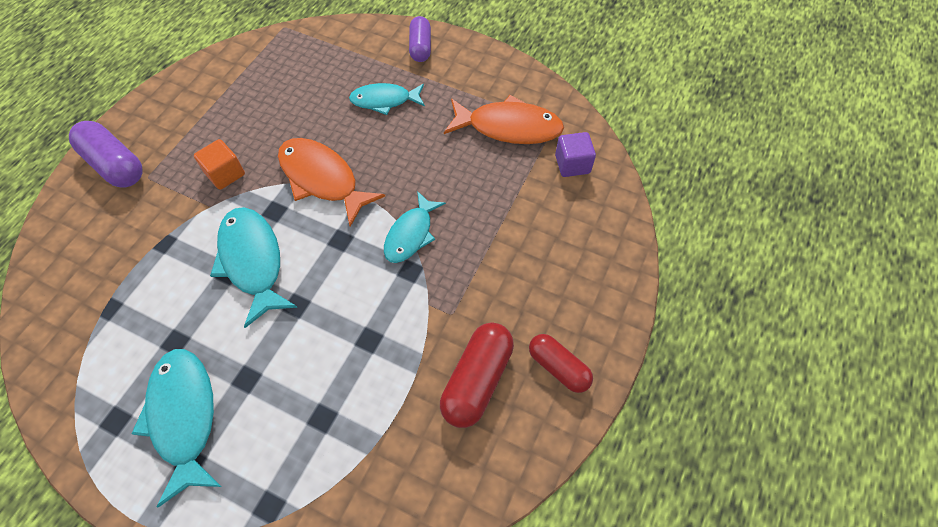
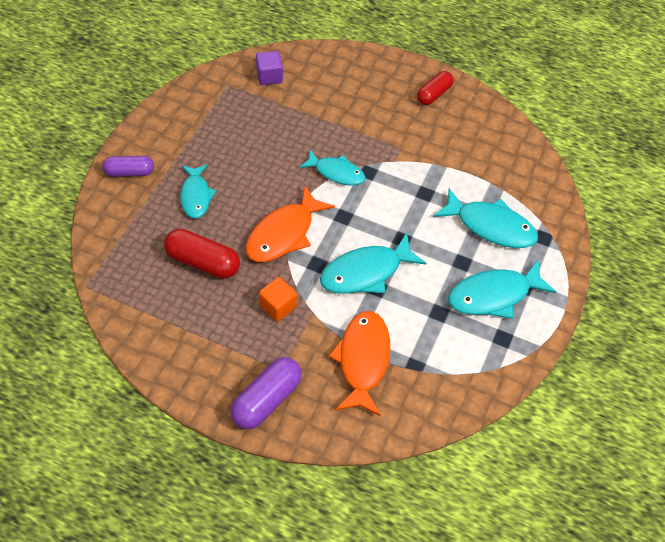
camera: 95 degrees left, 5 degrees down
red capsule [440,323,514,428] -> red capsule moved to [164,229,240,279]
orange fish [444,95,564,144] -> orange fish moved to [328,311,390,416]
none -> turquoise fish [433,188,538,248]

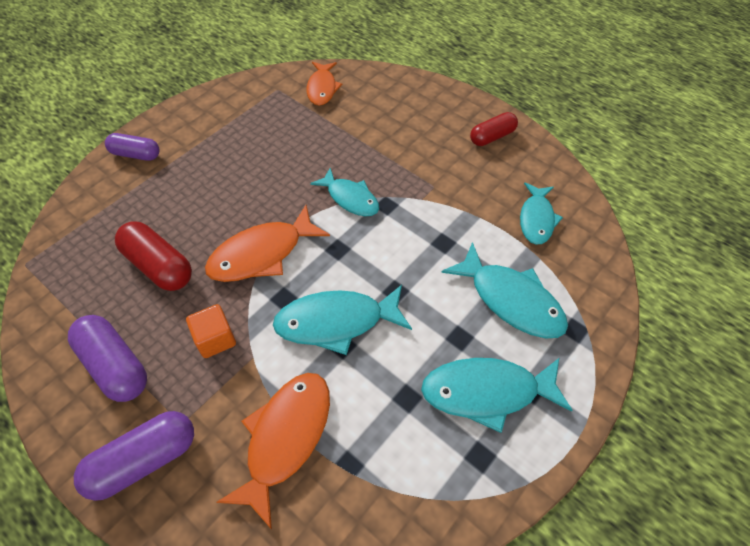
camera: 20 degrees right, 0 degrees up
turquoise fish [180,164,217,218] -> turquoise fish moved to [520,182,563,245]
purple cube [256,51,283,85] -> orange fish [307,62,343,106]
none -> purple capsule [68,315,147,402]

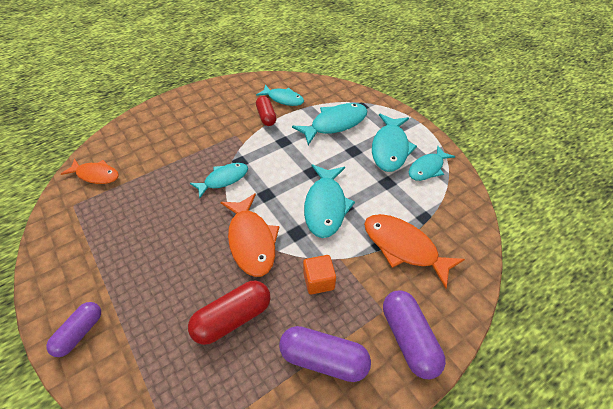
camera: 75 degrees left, 5 degrees down
purple capsule [68,315,147,402] -> purple capsule turned 45 degrees clockwise [279,326,371,382]
red capsule [470,112,518,146] -> red capsule moved to [256,96,277,126]
none -> turquoise fish [409,146,455,181]

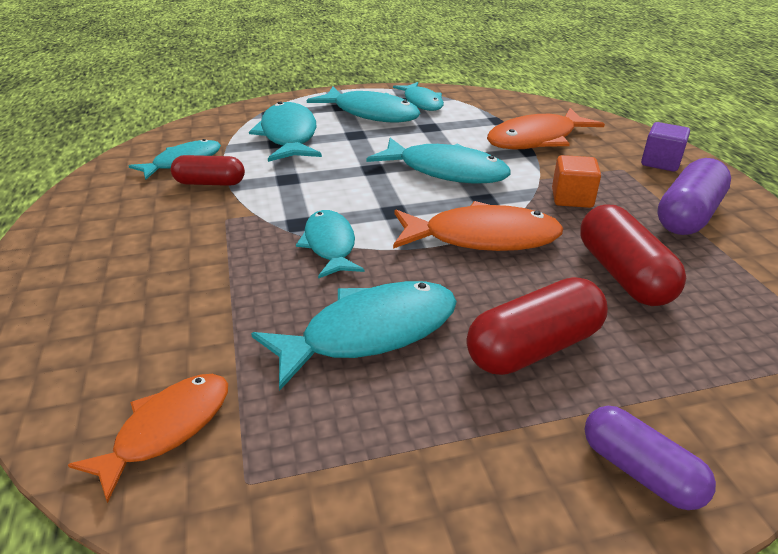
camera: 70 degrees left, 15 degrees down
purple capsule [383,290,446,379] -> purple cube [641,122,690,172]
none -> turquoise fish [251,281,457,390]
none -> red capsule [466,277,608,375]

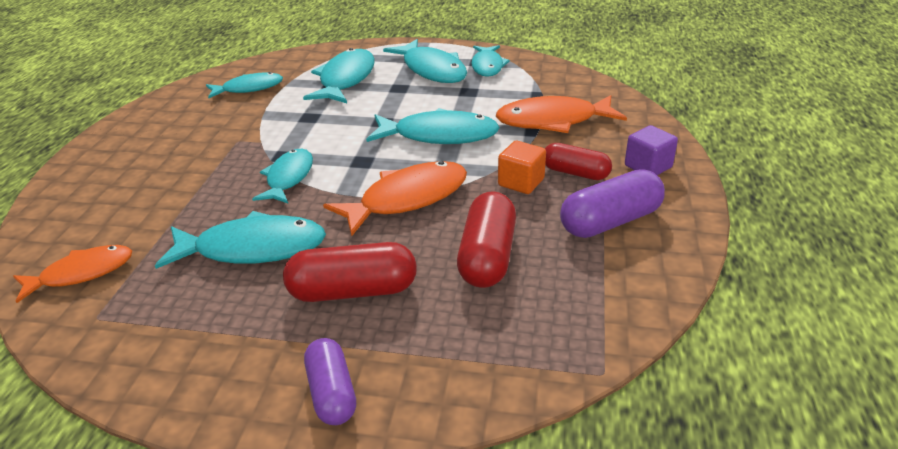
camera: 25 degrees right, 0 degrees up
red capsule [171,155,245,186] -> red capsule moved to [545,143,612,180]
turquoise fish [367,138,511,184] -> turquoise fish turned 45 degrees counterclockwise [366,108,500,144]
orange fish [393,201,563,251] -> orange fish turned 60 degrees counterclockwise [323,161,467,236]

